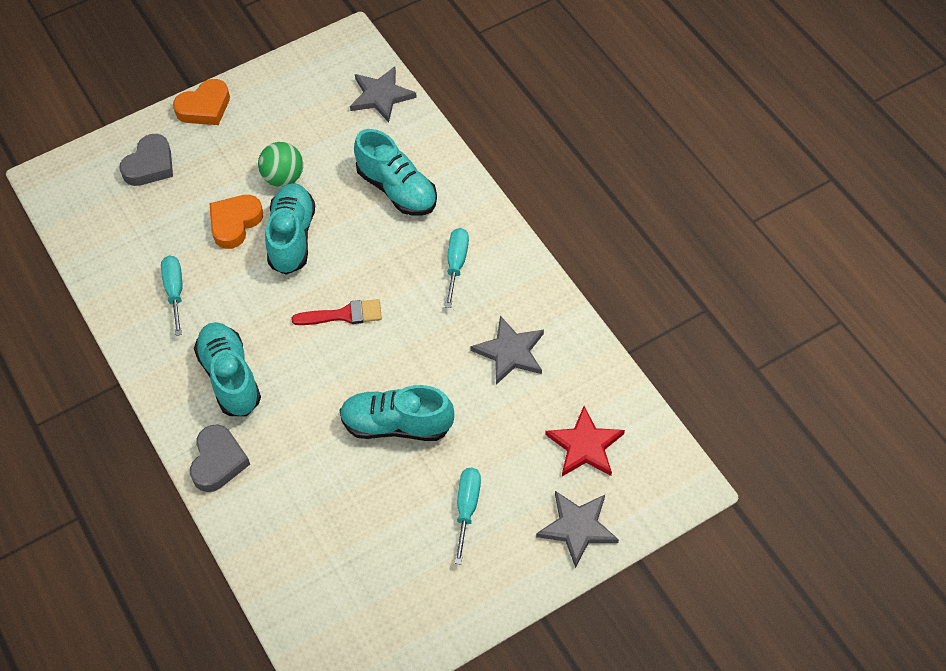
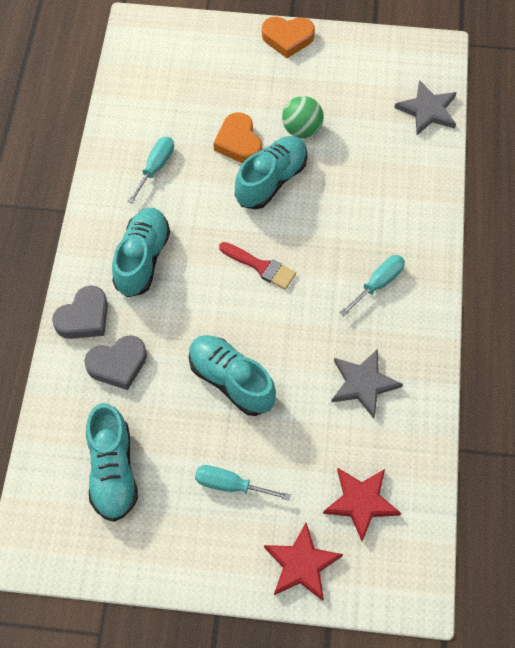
camera: 35 degrees right, 5 degrees up
grey heart [119,134,173,186] -> grey heart moved to [84,335,147,390]
orange heart [209,195,263,249] -> orange heart turned 90 degrees counterclockwise [213,112,262,163]
turquoise shoe [354,129,437,216] -> turquoise shoe moved to [86,403,138,522]
turquoise screwdriver [454,468,481,564] -> turquoise screwdriver turned 120 degrees counterclockwise [195,465,291,501]
grey star [536,491,619,568] -> red star [264,523,343,601]

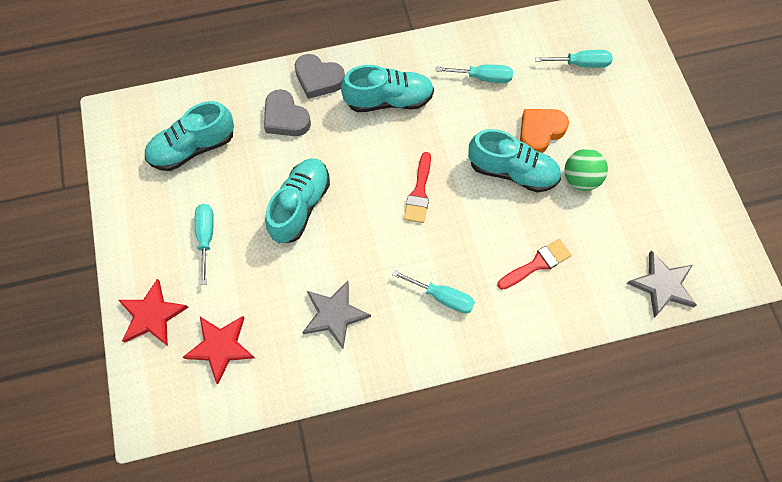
camera: 70 degrees right, 5 degrees up
orange heart [262,17,315,58] -> none
none -> red brush [497,239,571,290]
none -> turquoise screwdriver [535,50,613,68]

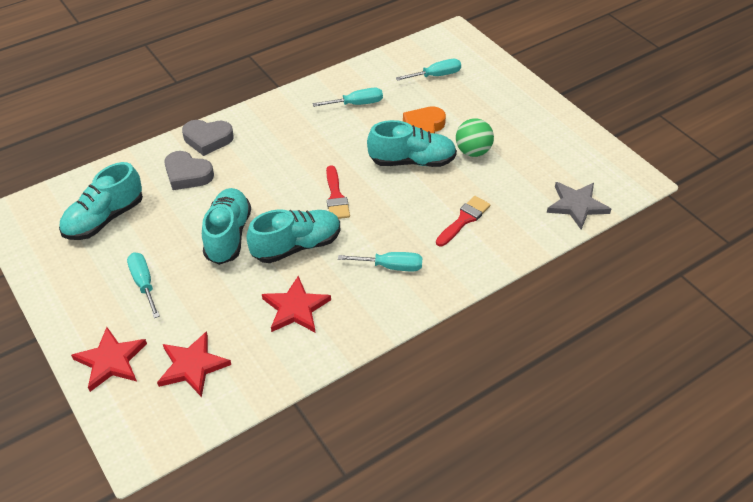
camera: 20 degrees left, 20 degrees down
grey star [302,281,371,349] -> red star [262,276,331,332]
turquoise shoe [341,65,434,112] -> turquoise shoe moved to [246,209,340,263]

